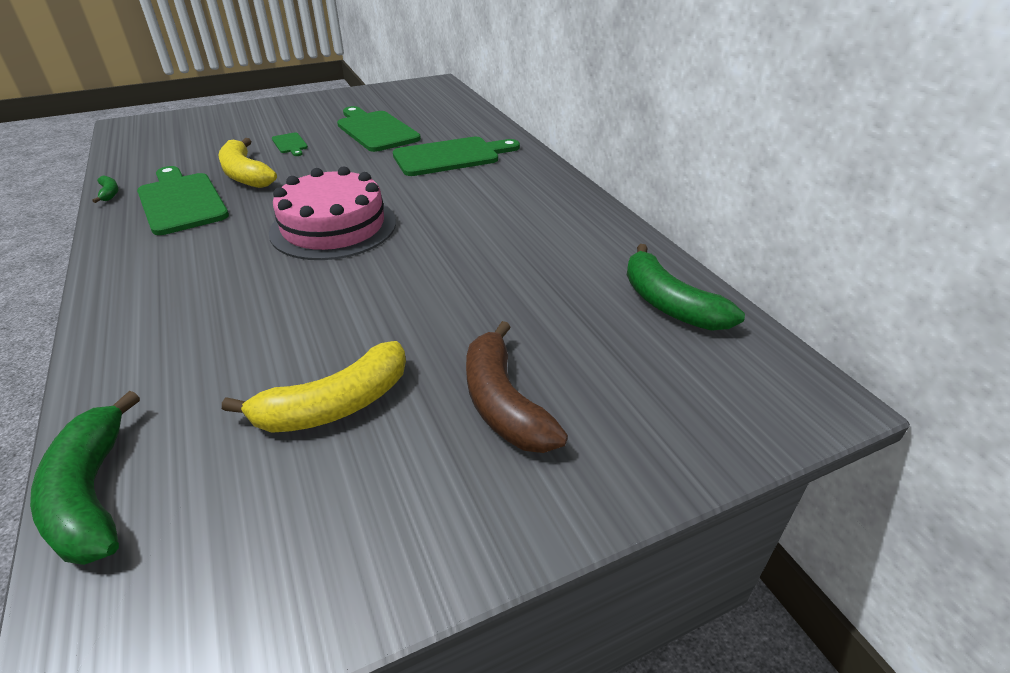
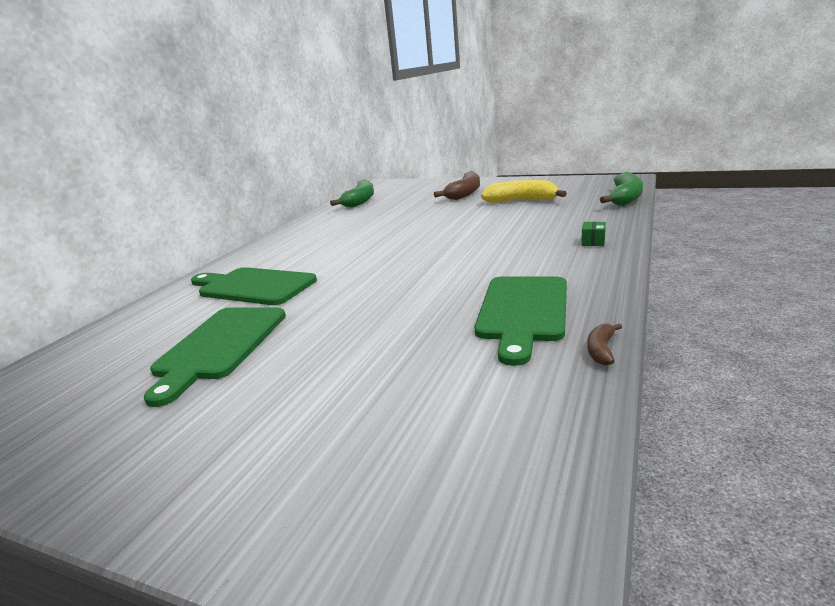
camera: 130 degrees left, 15 degrees down
green banana [92,175,119,203] -> brown banana [587,323,622,366]
yellow banana [218,138,277,188] -> none
pink cake [269,166,396,260] -> none
green cutting board [272,133,308,156] -> none
none -> green box [581,222,606,246]

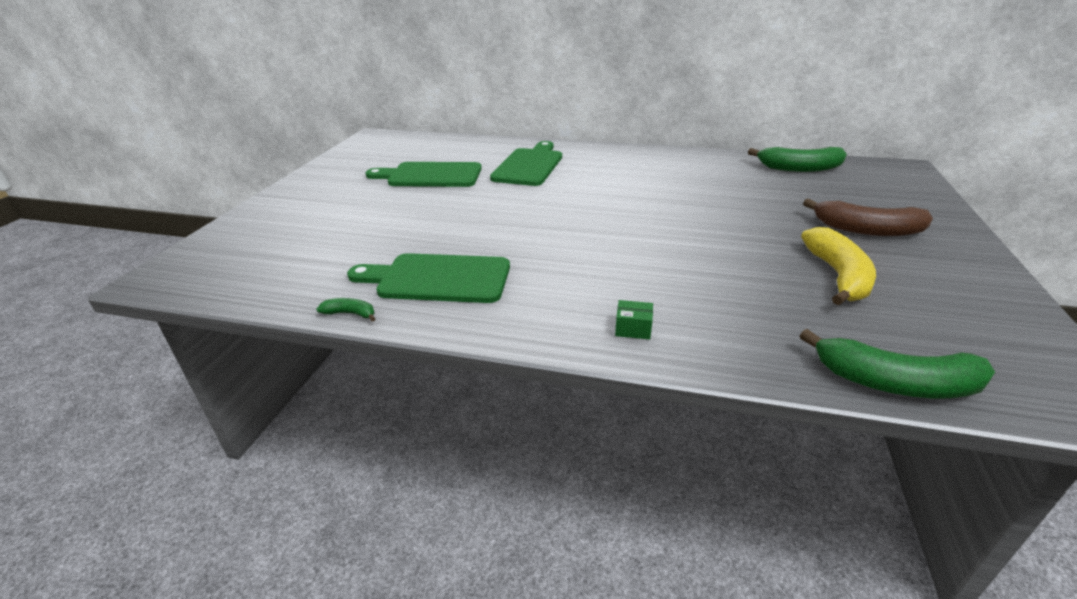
camera: 80 degrees right, 10 degrees up
brown banana [587,323,622,366] -> green banana [317,298,375,322]

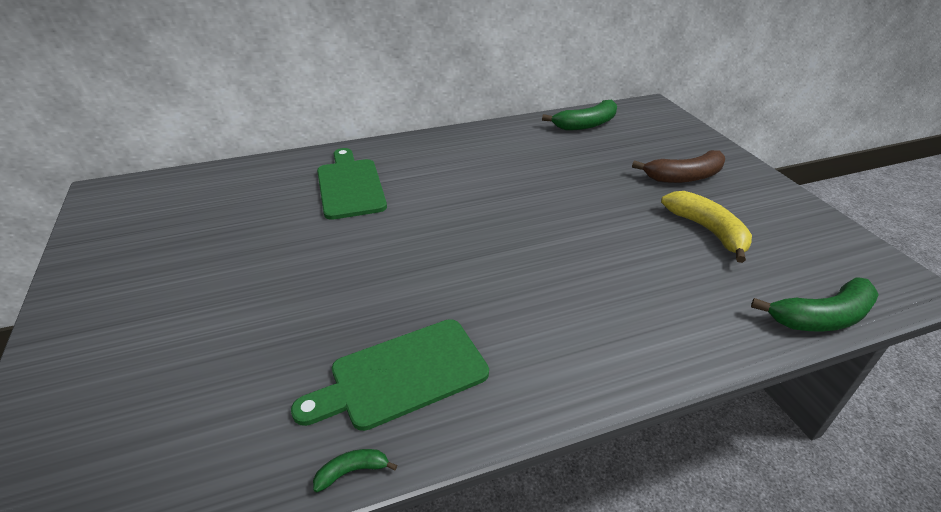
camera: 35 degrees left, 5 degrees up
green cutting board [365,162,482,187] -> none
green box [615,300,653,340] -> none

